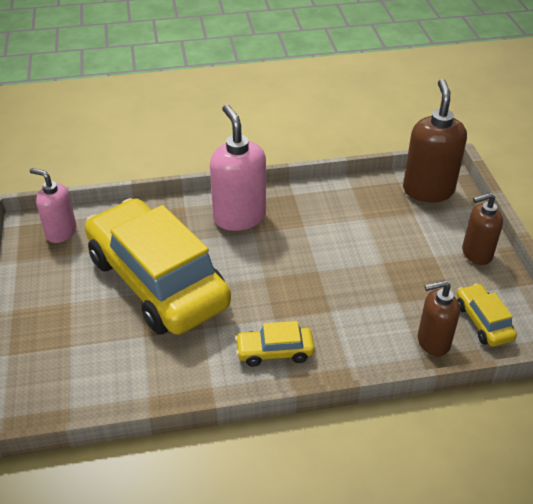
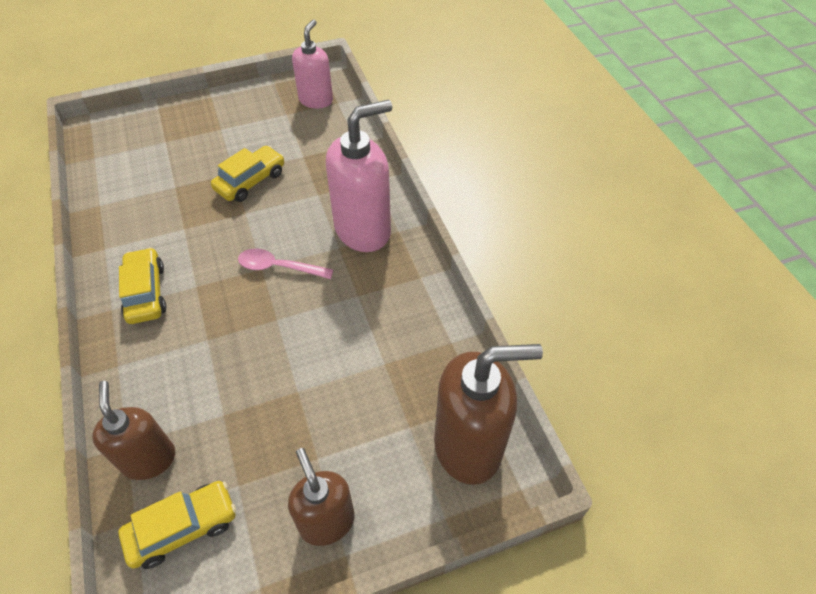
camera: 80 degrees right, 10 degrees up
yellow car [85,198,231,335] -> yellow car [211,146,284,202], size x0.40
none -> pink spoon [238,248,333,279]

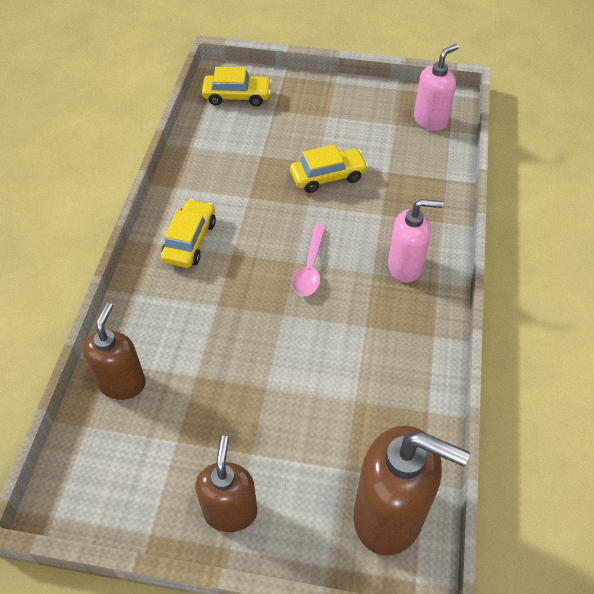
camera: 30 degrees right, 0 degrees up
yellow car [119,481,236,569] -> yellow car moved to [202,67,272,106]
pink spoon [238,248,333,279] -> pink spoon turned 120 degrees counterclockwise [292,225,326,296]
pink soap dispenser [326,100,392,252] -> pink soap dispenser [388,199,444,283], size x0.63

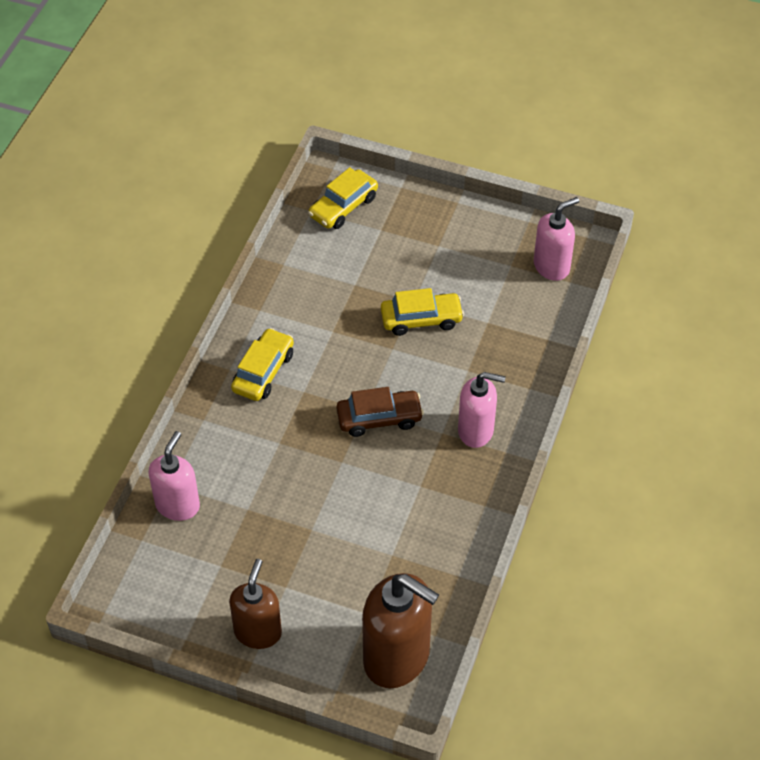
camera: 10 degrees right, 0 degrees up
brown soap dispenser [83,303,146,400] -> pink soap dispenser [149,431,200,521]
yellow car [202,67,272,106] -> yellow car turned 120 degrees clockwise [308,167,378,229]
pink spoon [292,225,326,296] -> brown car [336,387,424,437]

